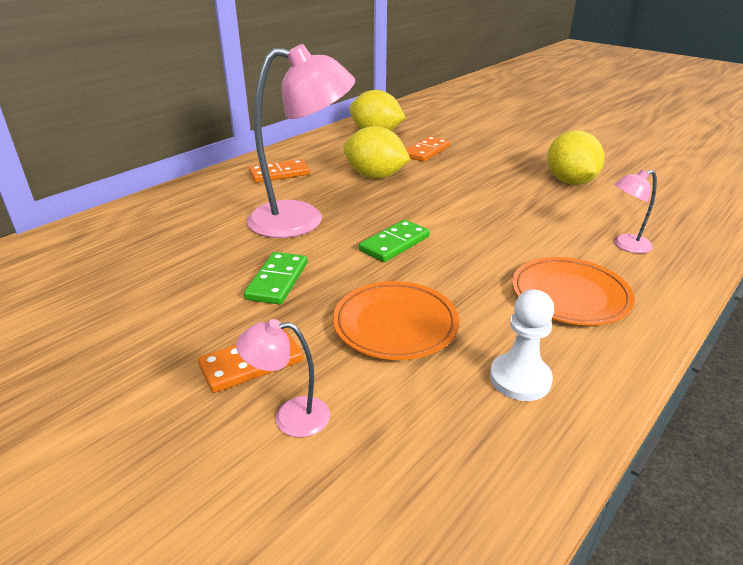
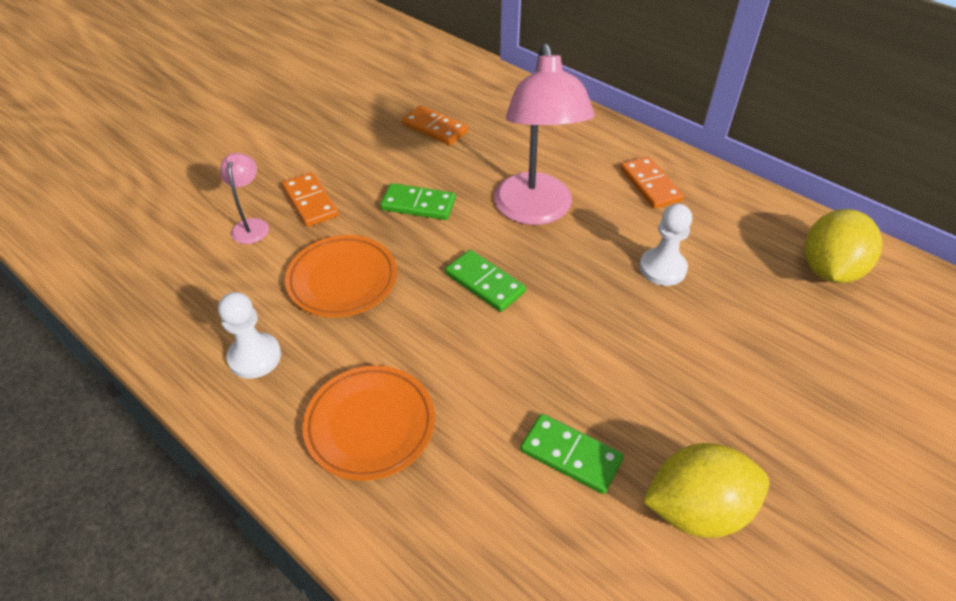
camera: 90 degrees right, 15 degrees up
yellow lemon [343,126,411,179] -> white pawn [639,203,692,286]
orange domino [406,136,450,162] -> orange domino moved to [402,105,468,145]
pink lamp [614,170,657,253] -> none
none -> green domino [520,414,624,494]

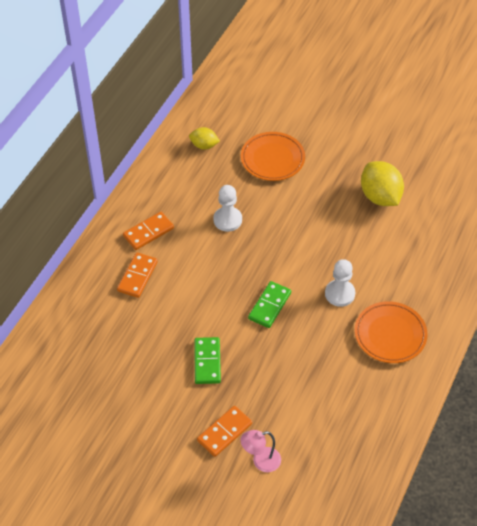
camera: 105 degrees left, 5 degrees up
white pawn [218,292,281,379] -> white pawn moved to [325,259,355,307]
orange plate [285,235,397,317] -> orange plate moved to [241,132,305,181]
orange domino [402,105,468,145] -> orange domino moved to [117,252,158,298]
pink lamp [494,43,595,225] -> none
green domino [520,414,624,494] -> none
yellow lemon [805,209,882,283] -> yellow lemon [189,127,220,150], size x0.56

